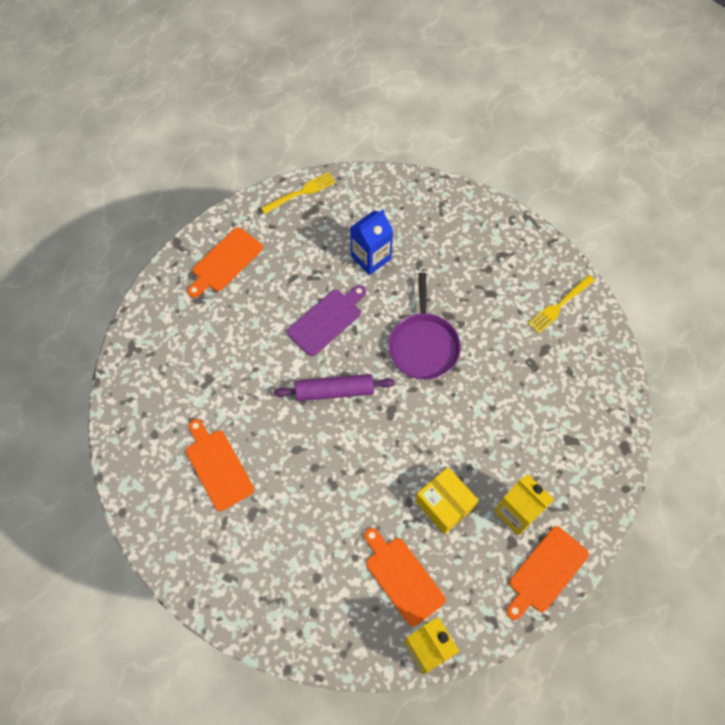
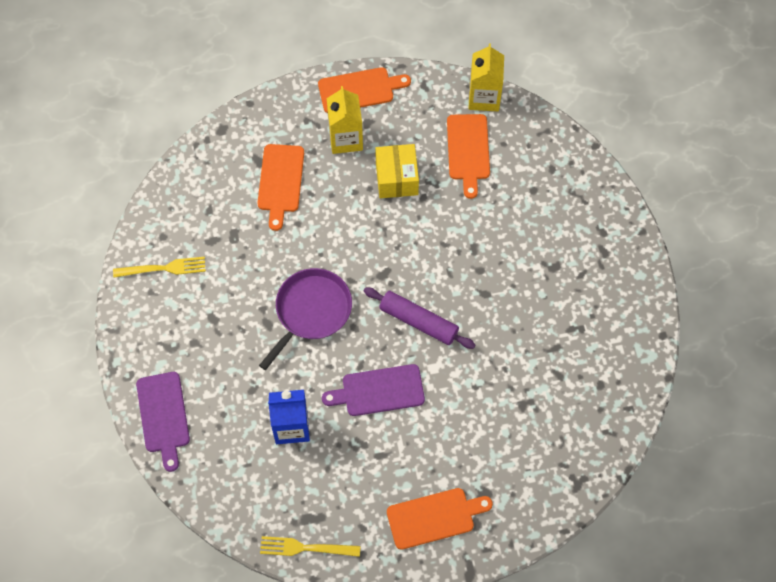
camera: 145 degrees left, 0 degrees up
orange cutting board [186,419,254,511] -> orange cutting board moved to [257,144,304,231]
none -> purple cutting board [136,372,190,472]

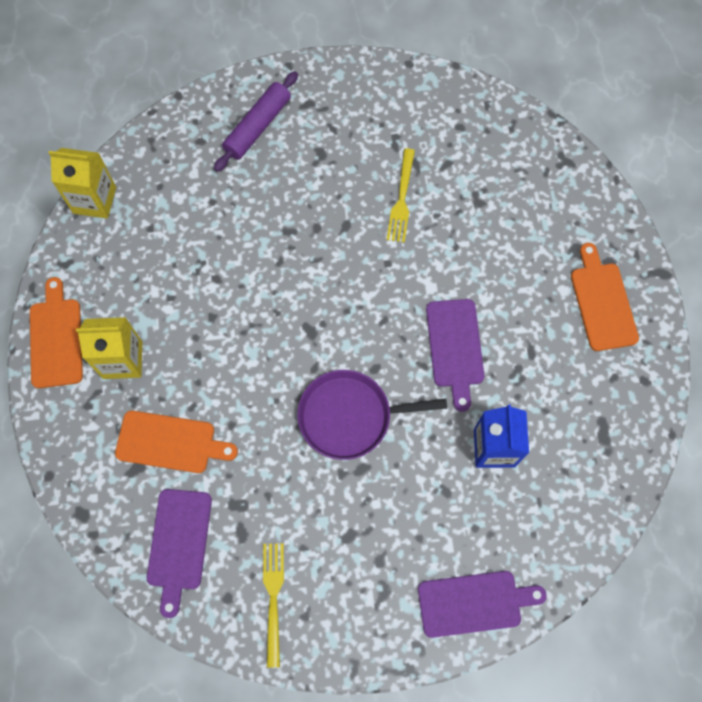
camera: 85 degrees left, 5 degrees up
purple pan [259,268,352,370] -> purple pan turned 45 degrees counterclockwise [297,370,447,460]
yellow fork [260,536,361,557] -> yellow fork moved to [387,148,415,243]
purple rolling pin [364,287,475,349] -> purple rolling pin moved to [214,71,298,172]
yellow box [375,144,419,198] -> none
orange cutting board [447,114,490,199] -> none
none -> purple cutting board [147,489,212,618]

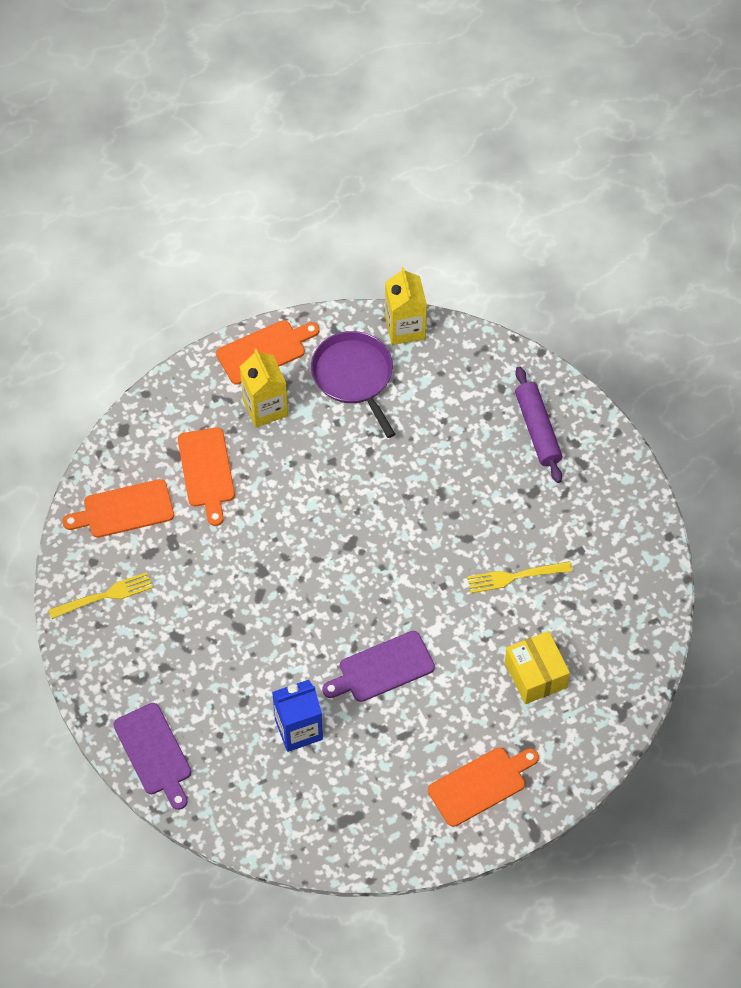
camera: 70 degrees right, 10 degrees down
purple cutting board [147,489,212,618] -> orange cutting board [62,479,174,538]
purple rolling pin [214,71,298,172] -> purple rolling pin turned 60 degrees clockwise [515,366,562,483]
purple pan [297,370,447,460] -> purple pan moved to [311,331,395,438]
none -> yellow box [505,631,570,704]

